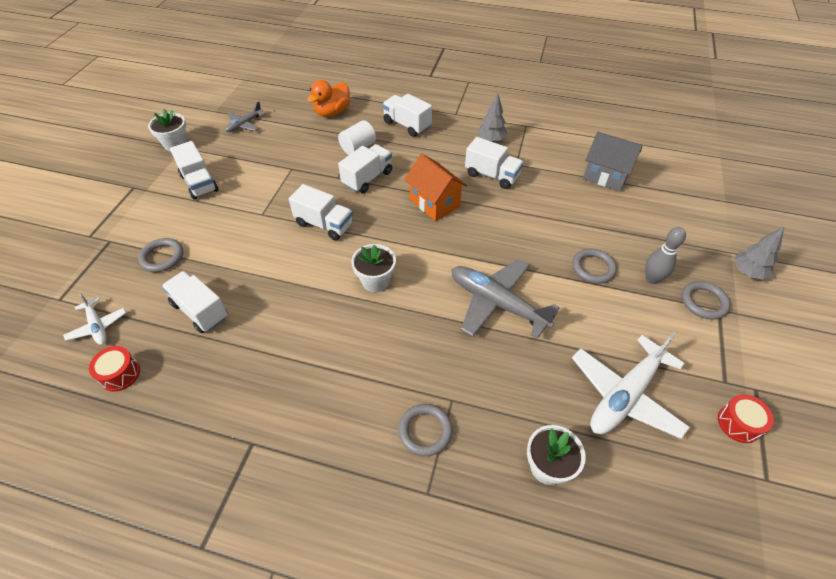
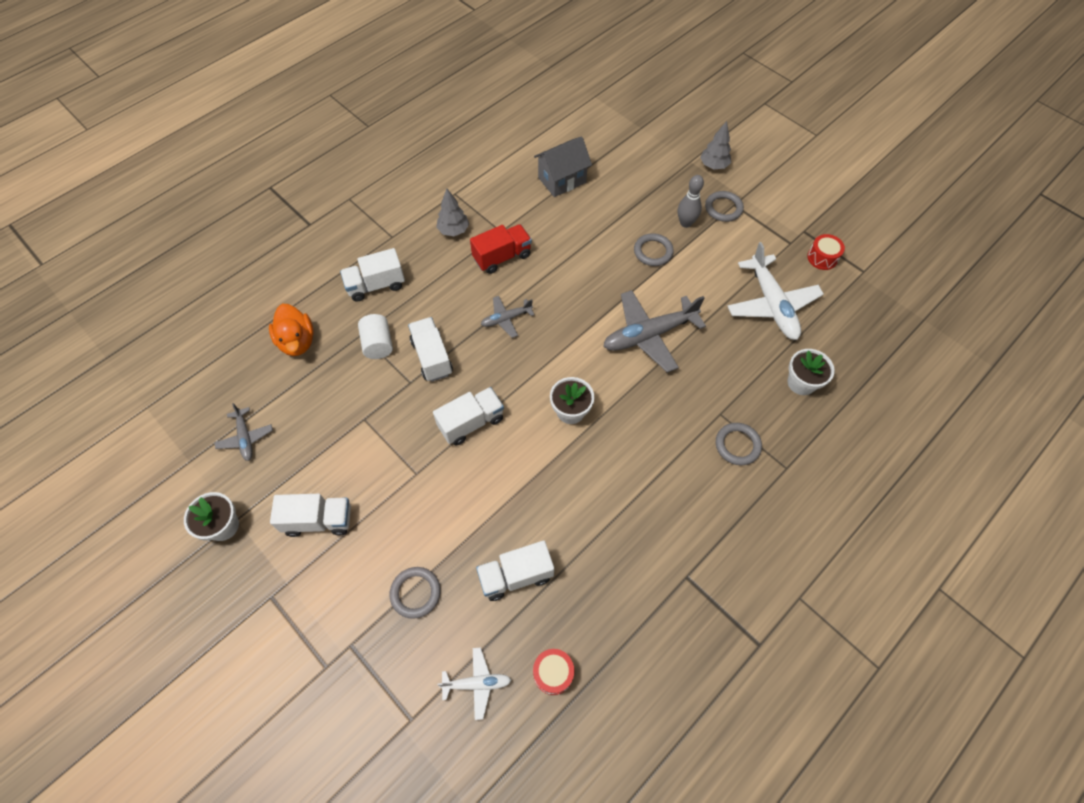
camera: 60 degrees left, 10 degrees up
orange house [405,154,467,221] -> grey plane [481,296,535,338]
white truck [465,137,524,189] -> red truck [470,224,532,274]

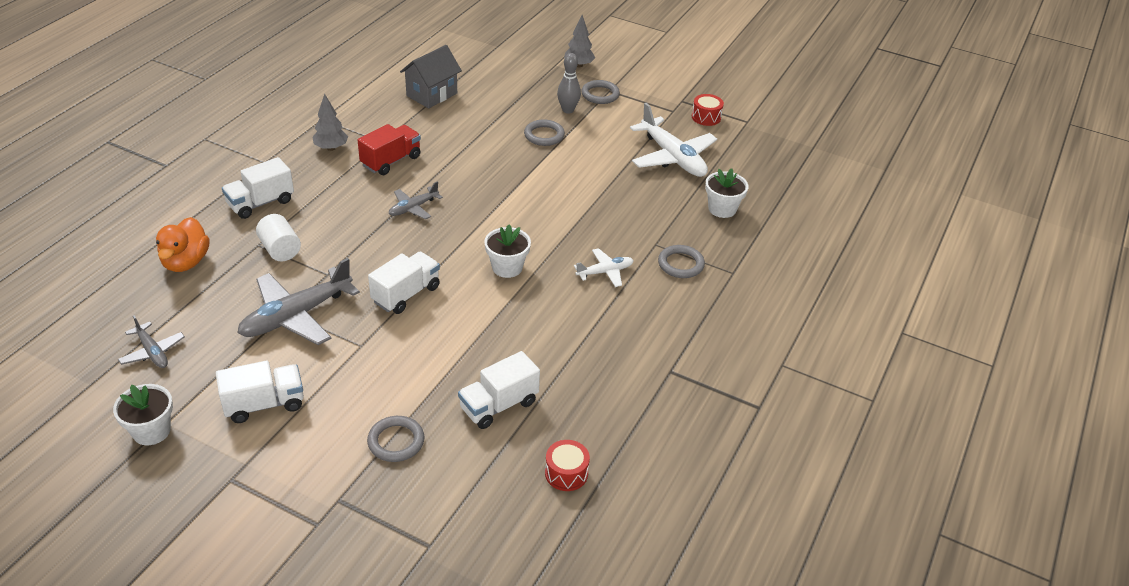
camera: 20 degrees left, 20 degrees down
orange duck [269,304,314,356] -> orange duck turned 45 degrees clockwise [156,217,210,272]
white truck [408,317,453,382] -> none
white plane [437,648,511,720] -> white plane moved to [574,248,634,287]
grey plane [603,290,706,373] -> grey plane moved to [237,258,360,345]

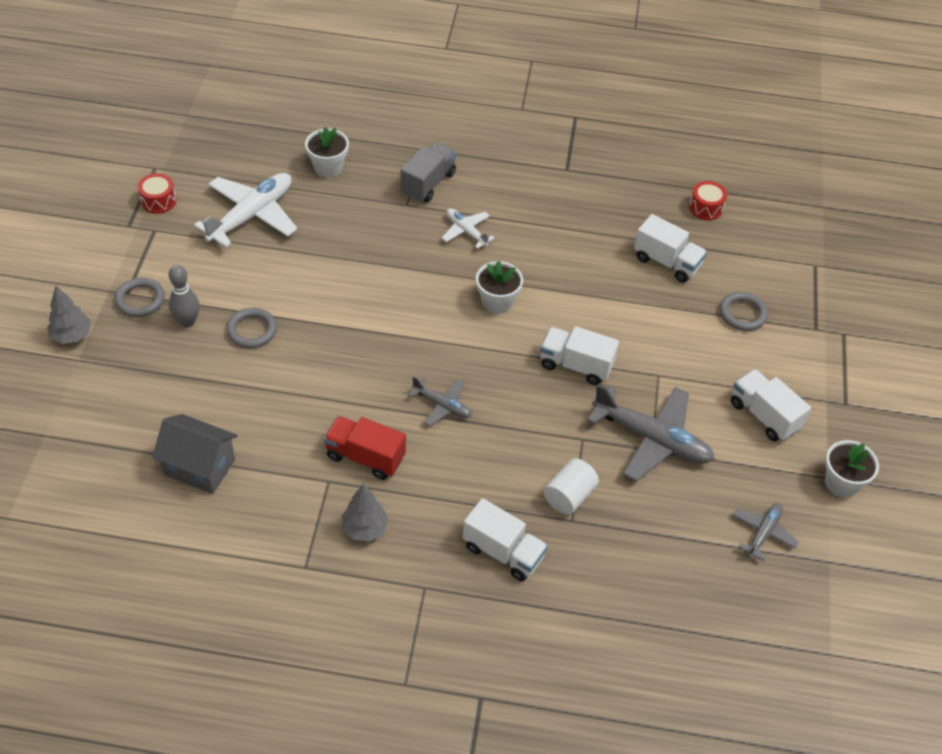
camera: 110 degrees left, 10 degrees up
orange duck [156,217,210,272] -> none
grey ring [658,245,705,278] -> grey truck [400,142,456,202]

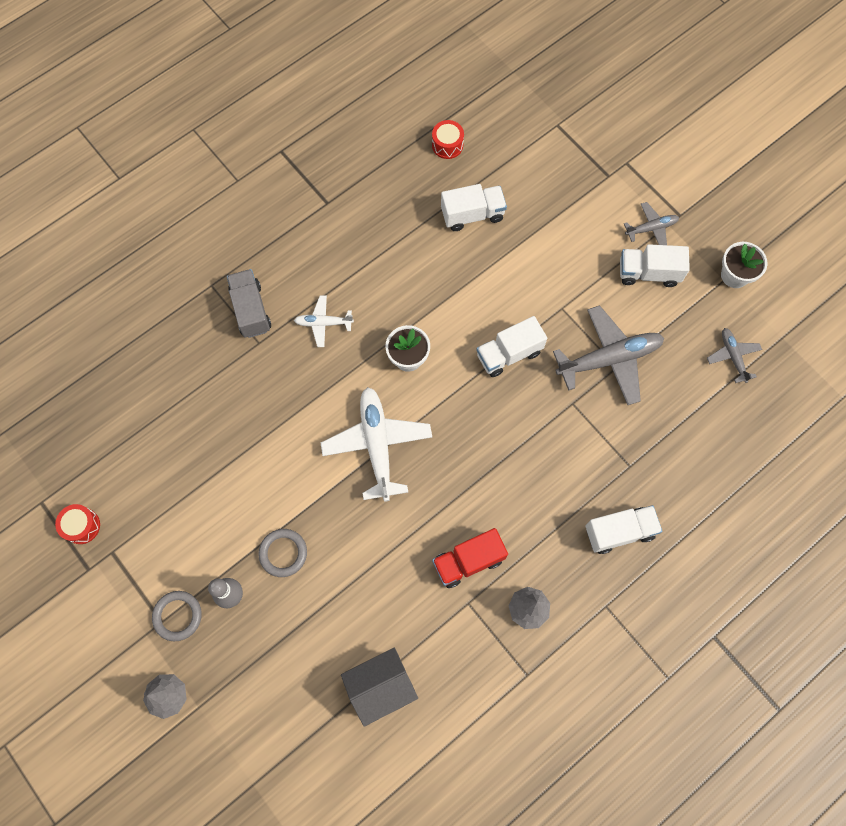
camera: 45 degrees left, 20 degrees up
white plane [194,173,297,247] -> white plane moved to [321,387,432,502]
white flower pot [305,127,349,177] -> none
grey plane [408,377,472,426] -> grey plane moved to [624,202,679,245]
white cylinder [543,458,599,515] -> none
grey ring [720,292,768,331] -> none

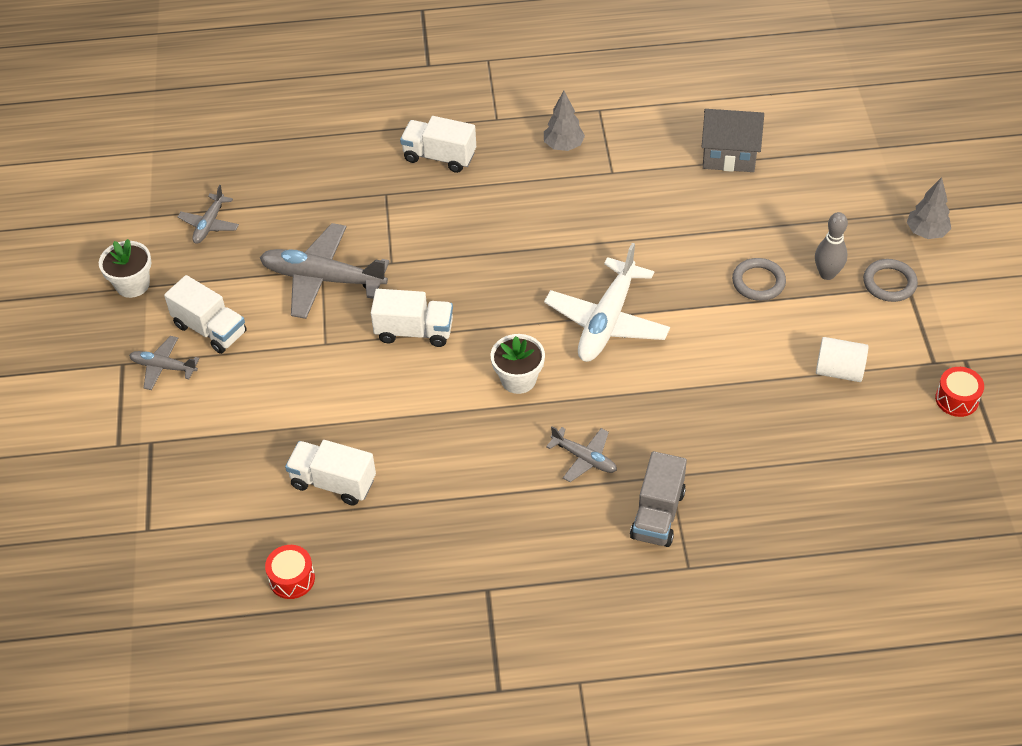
camera: 145 degrees left, 20 degrees down
white plane [294,295,354,347] -> grey plane [546,426,617,482]
red truck [432,528,508,588] -> none
none -> white cylinder [816,337,869,382]

